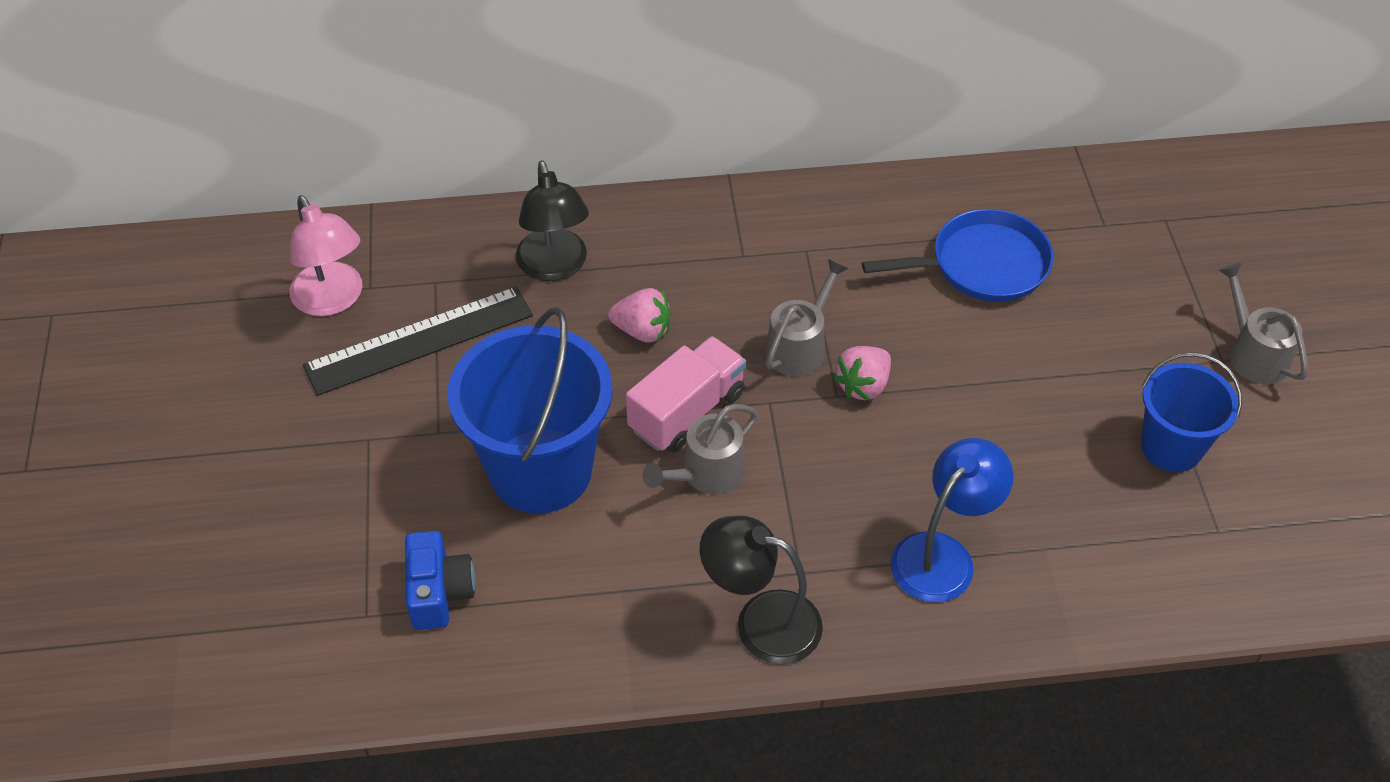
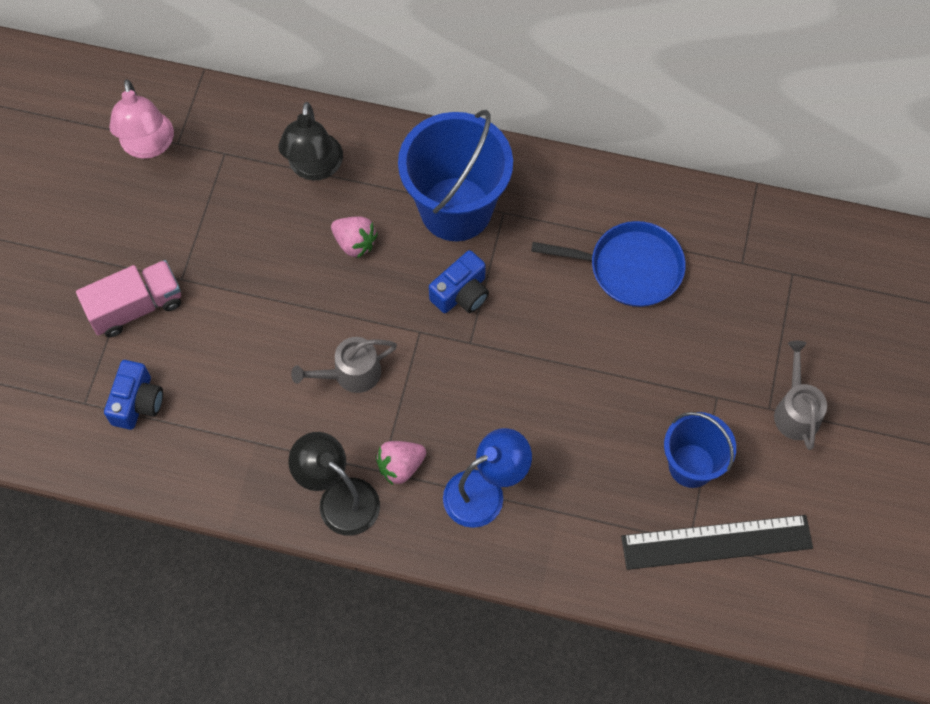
camera: 20 degrees right, 15 degrees up
black ruler [303,286,533,396] -> black ruler moved to [621,515,813,570]
blue bucket [448,307,613,514] -> blue bucket moved to [398,110,513,241]
pink truck [626,336,746,452] -> pink truck moved to [76,260,181,337]
grey watering can [765,259,848,376] -> blue camera [429,250,489,313]
pink strawberry [833,346,891,401] -> pink strawberry moved to [376,441,426,485]

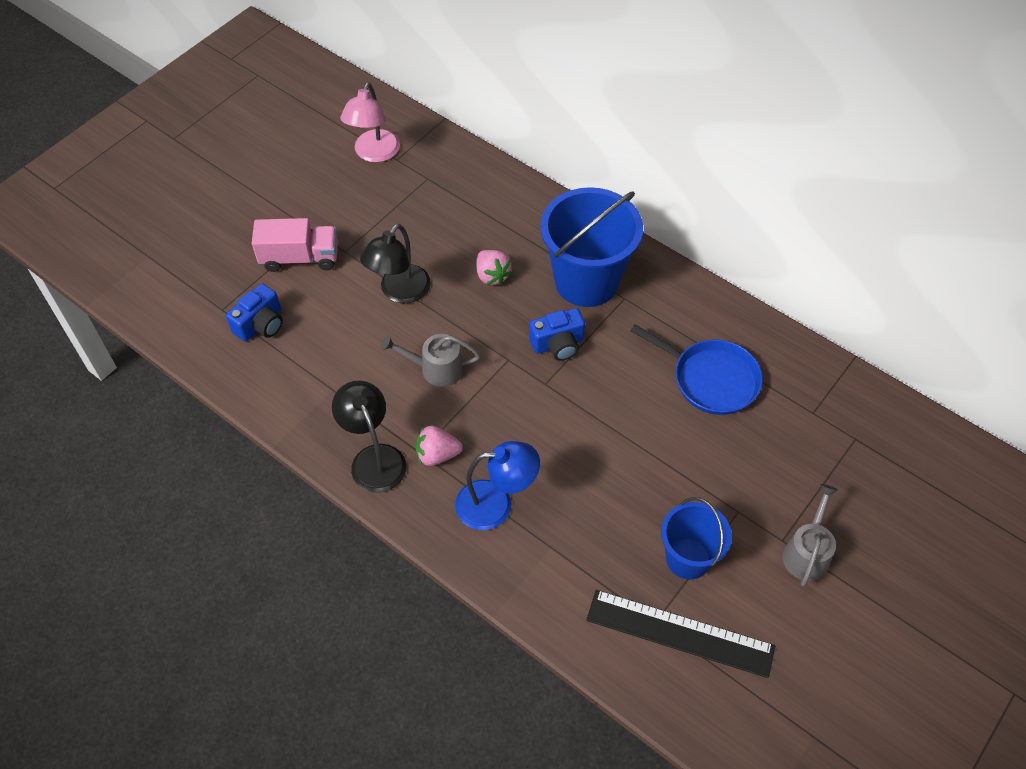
camera: 25 degrees right, 10 degrees down
black lamp [278,102,343,180] -> black lamp moved to [360,224,431,303]

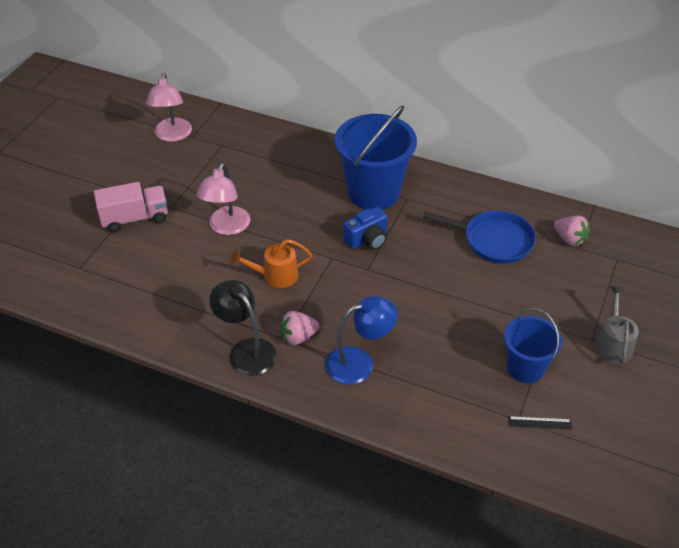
camera: 15 degrees left, 10 degrees down
blue camera [226,283,283,342] -> none
black lamp [360,224,431,303] -> pink lamp [196,163,250,235]
grey watering can [381,334,480,387] -> orange watering can [230,239,312,288]
pink strawberry [476,250,512,286] -> pink strawberry moved to [554,215,590,246]
black ruler [586,590,775,678] -> black ruler [509,416,572,429], size x0.40

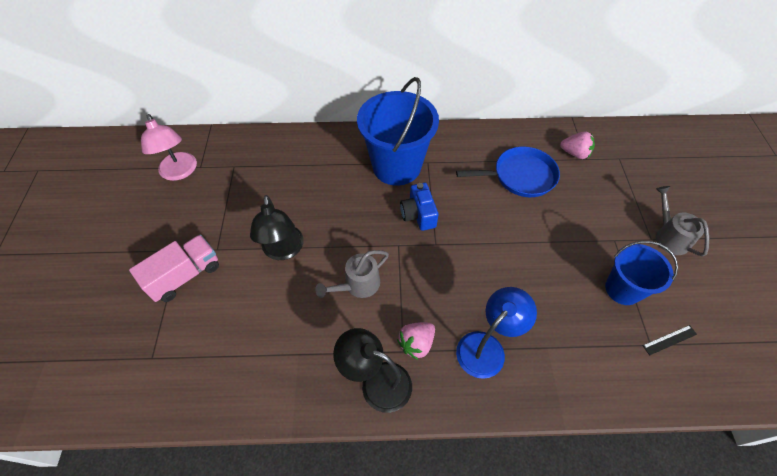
camera: 25 degrees left, 10 degrees up
pink lamp [196,163,250,235] -> black lamp [250,195,304,260]
orange watering can [230,239,312,288] -> grey watering can [315,250,389,298]
blue camera [343,207,387,250] -> blue camera turned 135 degrees clockwise [400,183,439,231]

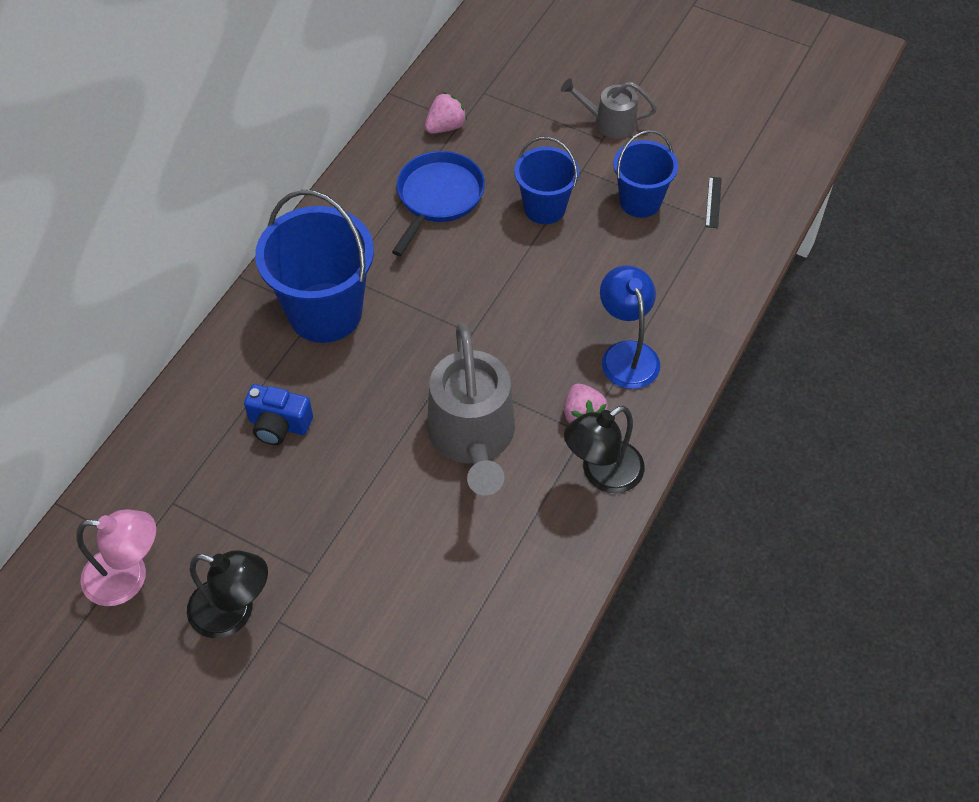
camera: 60 degrees left, 0 degrees up
pink truck [129,235,219,302] -> none
black lamp [250,195,304,260] -> black lamp moved to [187,550,268,638]
grey watering can [315,250,389,298] -> grey watering can [427,323,515,495], size x1.84
blue camera [400,183,439,231] -> blue camera moved to [244,384,313,445]
none -> blue bucket [514,137,579,224]

